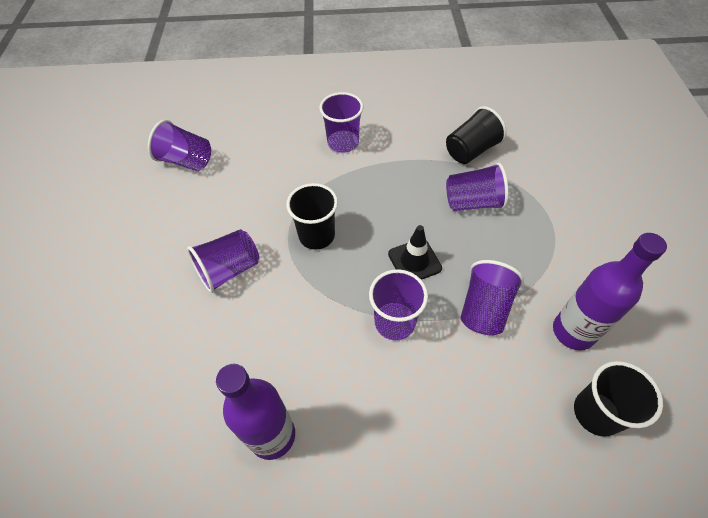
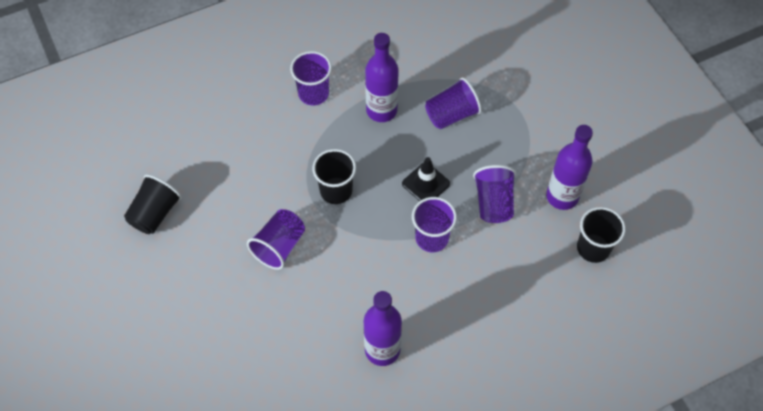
camera: 25 degrees left, 5 degrees up
purple cup [148,120,211,171] -> none
black cup [446,106,507,164] -> black cup moved to [124,174,182,234]
none -> purple bottle [365,33,399,122]

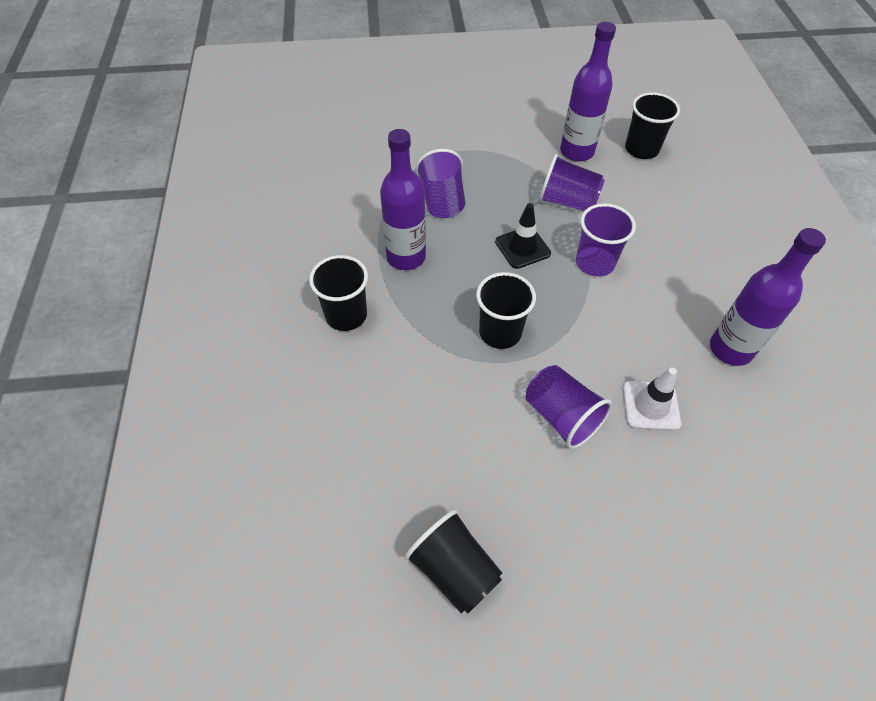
camera: 70 degrees left, 5 degrees down
purple cup [290,51,332,106] -> black cup [309,255,368,331]
none -> white traffic cone [623,367,681,431]

